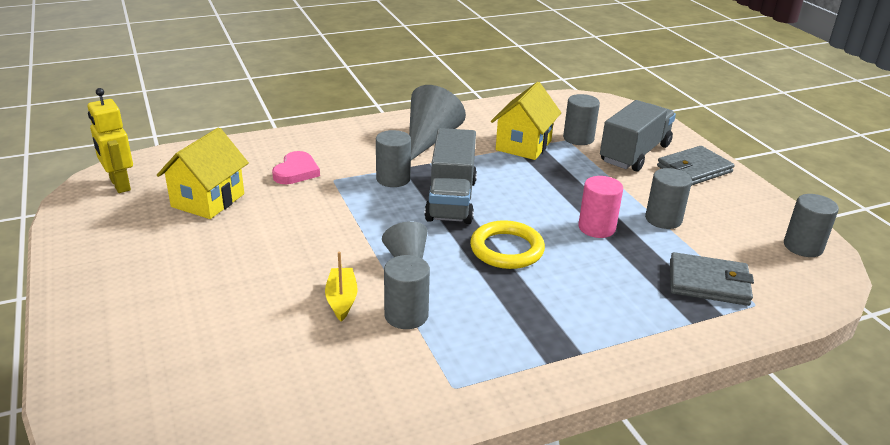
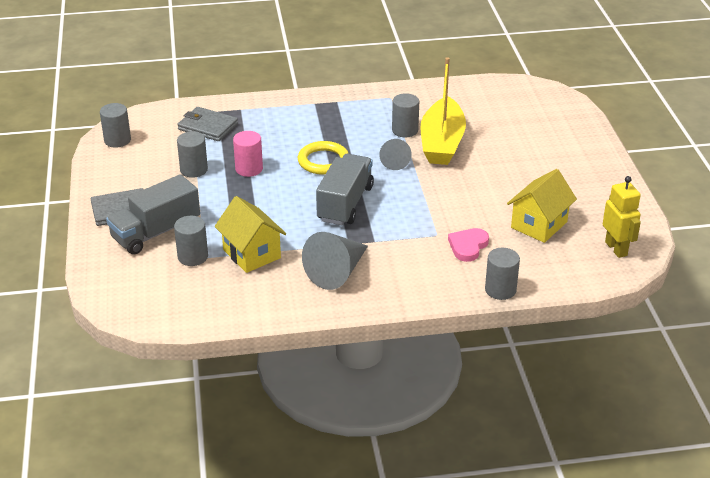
camera: 165 degrees left, 5 degrees up
yellow boat [325,252,358,322] -> yellow boat [420,57,466,165], size x2.25
grey cylinder [376,130,411,187] -> grey cylinder moved to [485,248,520,300]
yellow house [491,82,561,160] -> yellow house turned 75 degrees counterclockwise [215,196,286,273]

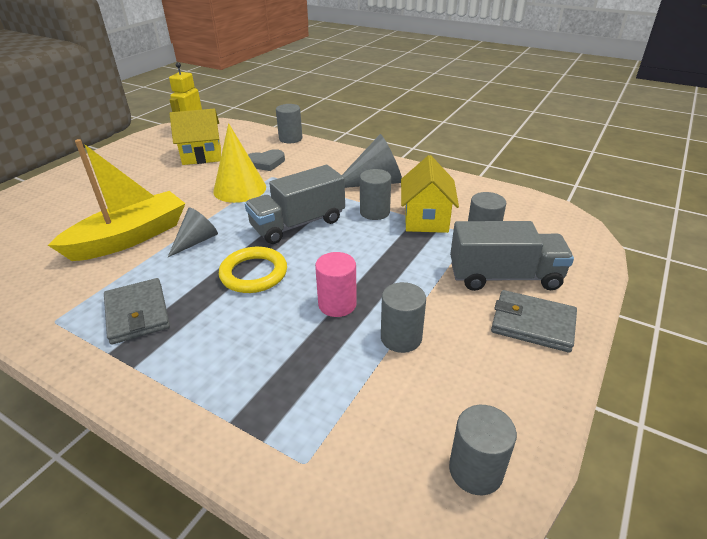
camera: 140 degrees left, 0 degrees up
grey wallet [177,107,238,141] -> grey wallet moved to [104,278,170,345]
grey cylinder [392,93,419,137] -> grey cylinder moved to [360,169,391,220]
pink heart [448,228,489,262] -> grey heart [248,149,285,171]
none -> yellow cone [213,123,266,203]

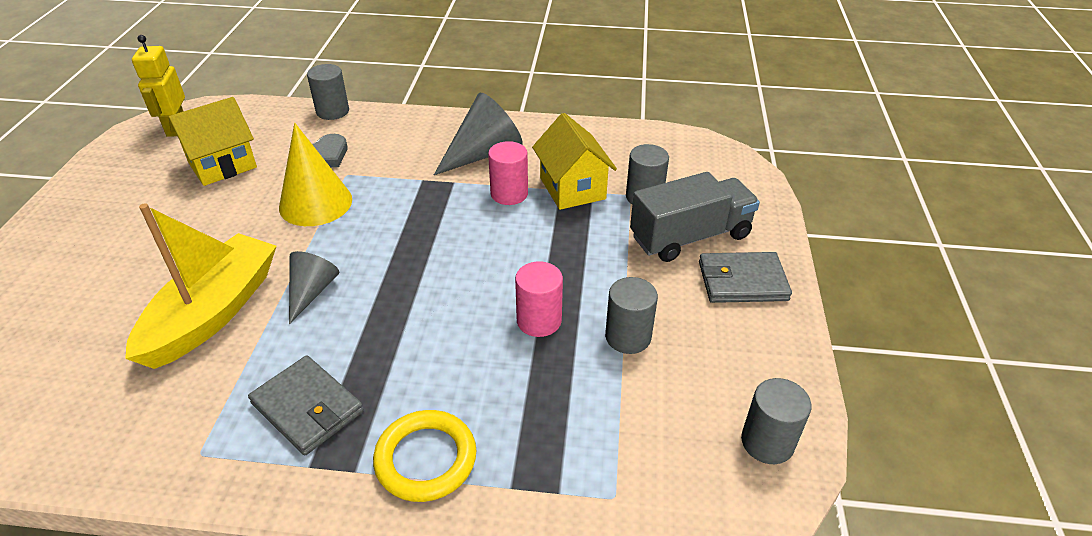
camera: 25 degrees left, 5 degrees up
yellow ring [219,247,287,293] -> yellow ring moved to [373,410,477,502]
grey truck [245,165,345,244] -> none
grey cylinder [360,169,391,220] -> pink cylinder [488,141,528,205]

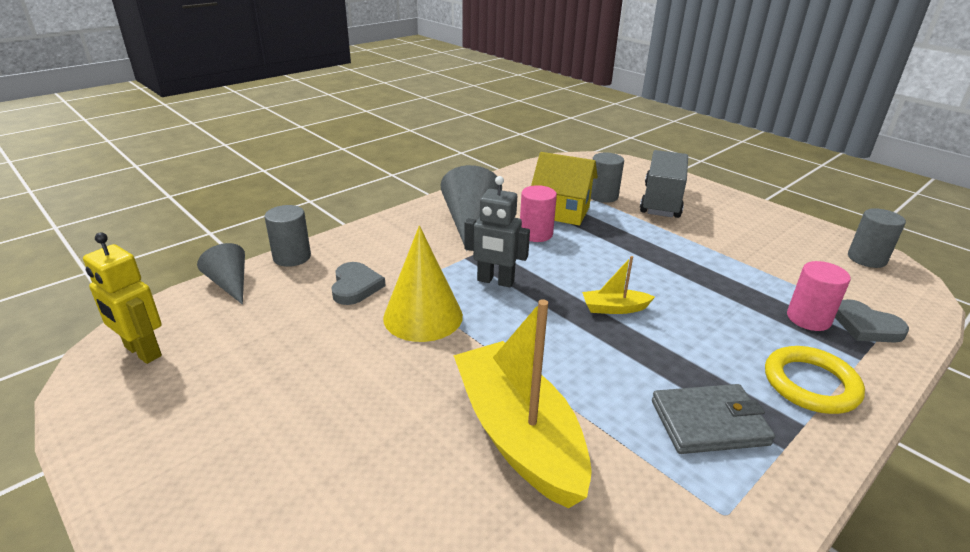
camera: 50 degrees left, 10 degrees down
yellow house [169,97,257,186] -> none
grey cone [289,251,339,324] -> grey cone moved to [197,243,245,305]
pink cylinder [515,261,563,337] -> pink cylinder moved to [787,261,851,331]
grey cylinder [605,277,658,354] -> none
grey wallet [699,252,792,303] -> none
none -> grey robot [464,176,530,287]
none -> yellow boat [582,256,655,314]
none -> grey heart [835,299,909,343]

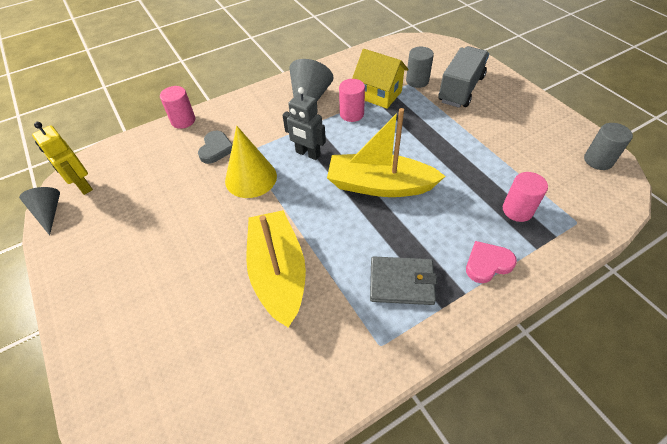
camera: 15 degrees right, 20 degrees up
grey cone [197,243,245,305] -> grey cone moved to [19,187,60,235]
grey cylinder [265,205,311,267] -> pink cylinder [160,86,195,129]
yellow boat [582,256,655,314] -> yellow boat [327,108,446,197], size x2.25
yellow ring [765,346,865,414] -> pink heart [466,241,517,283]
grey heart [835,299,909,343] -> none

